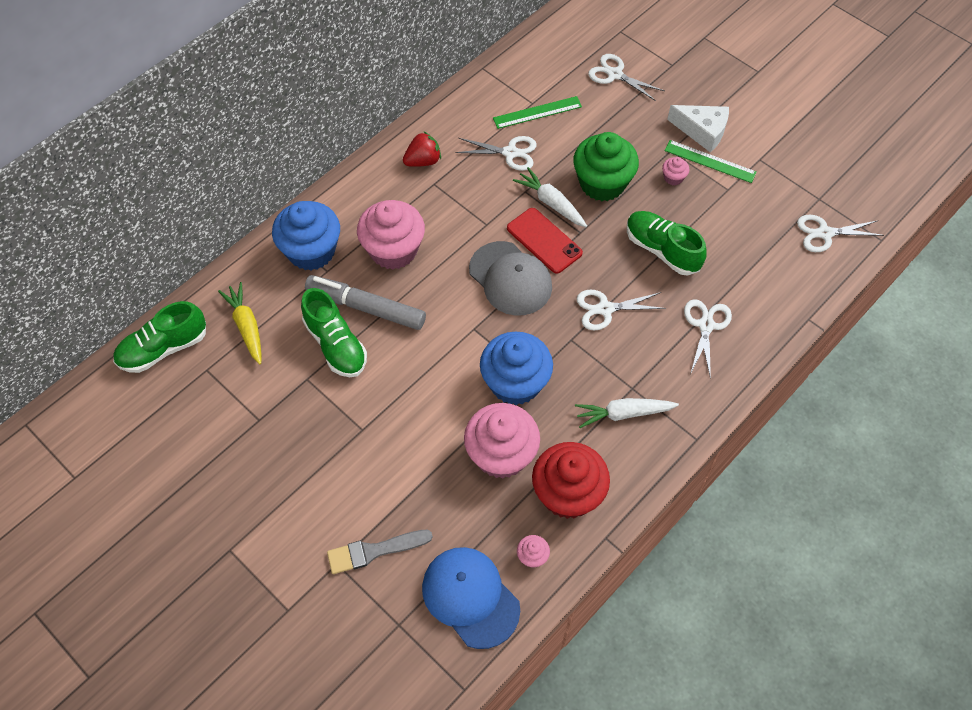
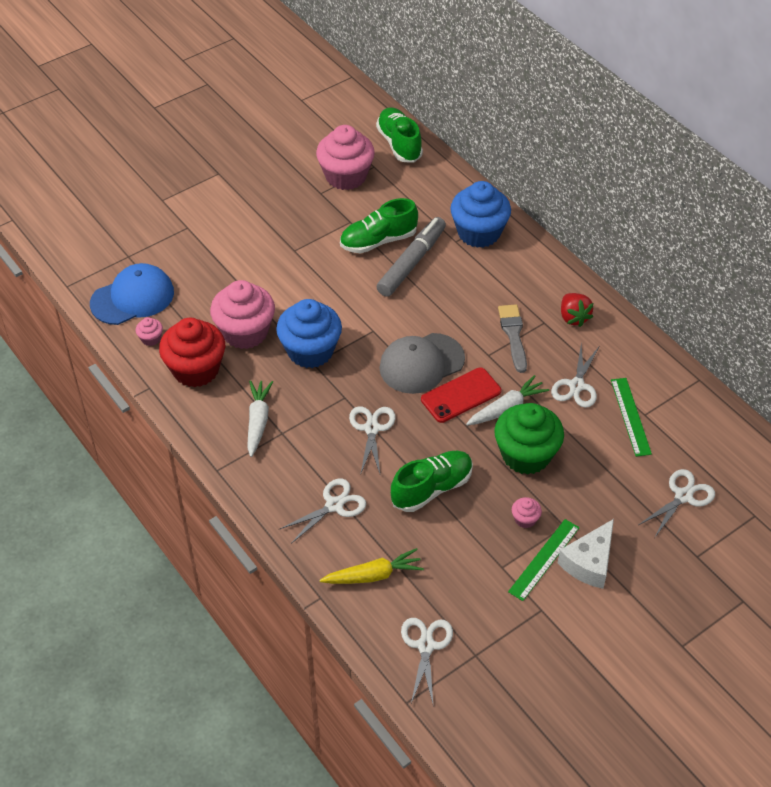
camera: 100 degrees right, 10 degrees down
yellow carrot [218,282,261,365] -> yellow carrot moved to [319,548,424,584]
grey brush [327,530,433,574] -> grey brush moved to [498,304,527,373]
pink cupcake [357,200,425,270] -> pink cupcake moved to [316,125,375,190]
white scissors [684,299,732,379] -> white scissors turned 60 degrees counterclockwise [280,479,366,544]

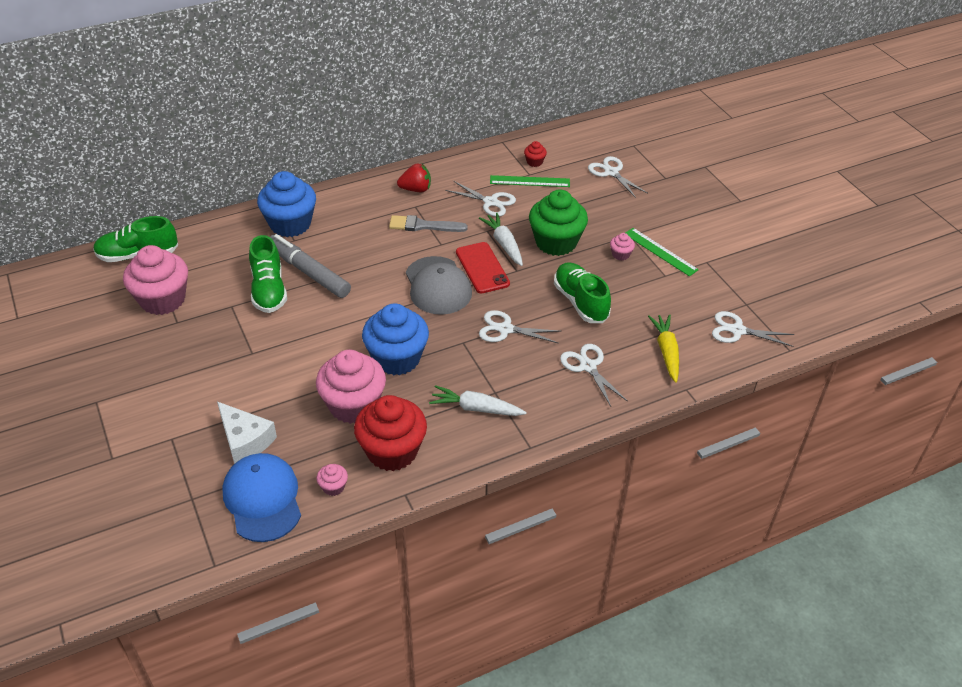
camera: 80 degrees left, 5 degrees down
white cheese [558,519,614,589] -> white cheese moved to [217,402,277,464]
none -> red cupcake [524,141,547,167]

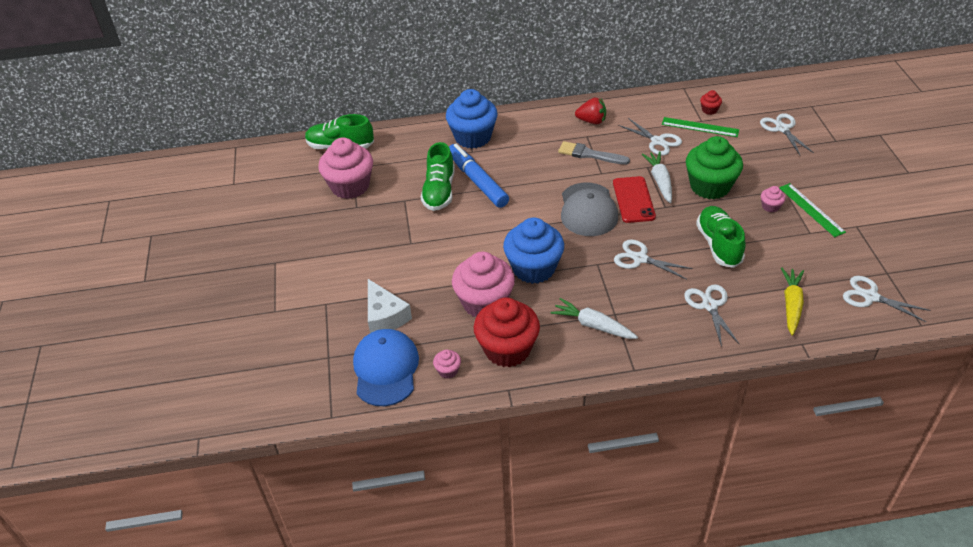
camera: 20 degrees right, 0 degrees up
grey marker [270,234,351,298] -> blue marker [449,144,509,208]

